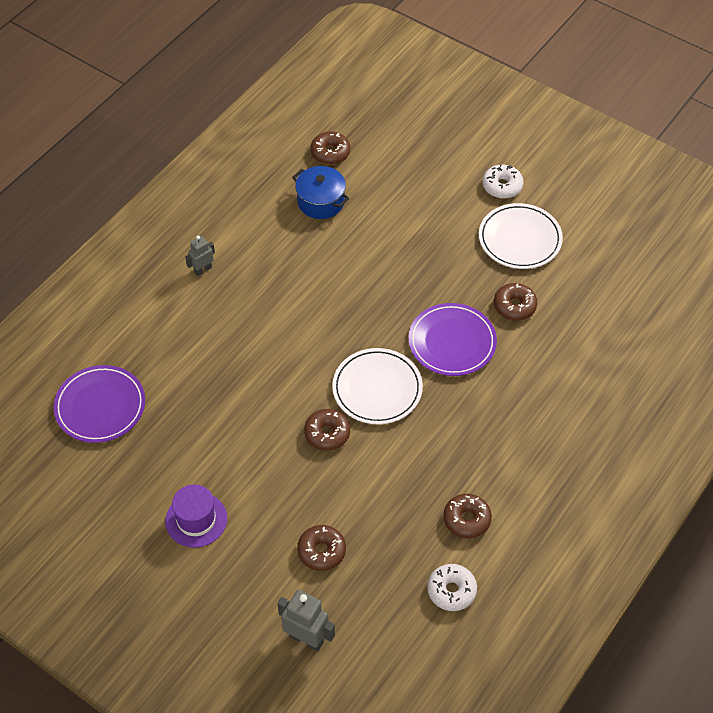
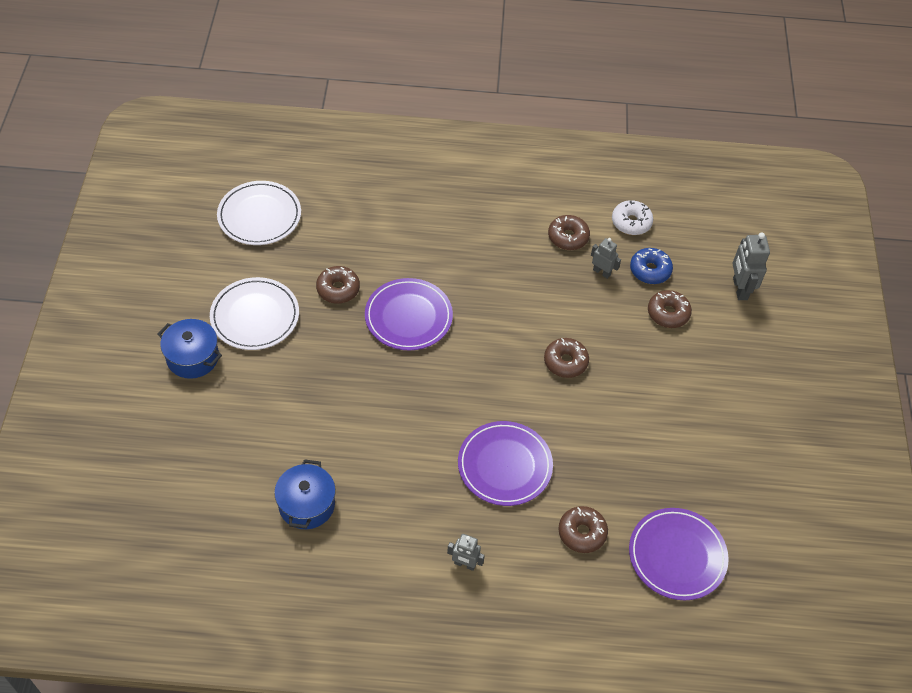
camera: 125 degrees left, 0 degrees up
purple hat [165,484,227,548] -> none
brown donut [310,132,350,165] -> brown donut moved to [558,506,608,553]
white plate [332,348,423,425] -> white plate moved to [217,181,301,245]
white donut [483,164,523,199] -> blue pot [158,319,222,379]
none -> purple plate [458,421,553,506]
none -> grey robot [591,238,621,279]
none -> blue donut [630,248,673,284]

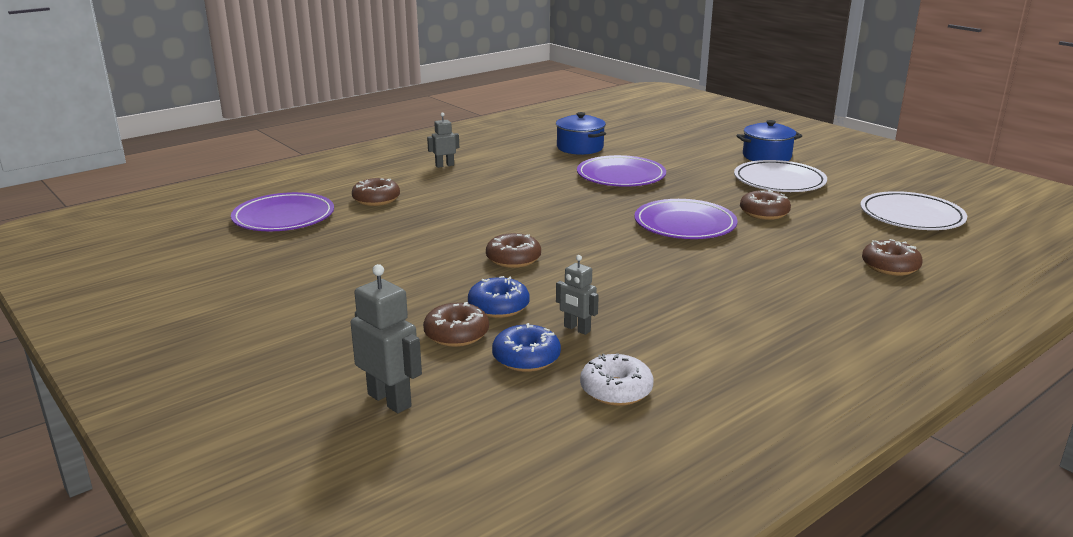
camera: 140 degrees right, 30 degrees down
purple plate [458,421,553,506] -> purple plate moved to [577,155,666,187]
brown donut [548,215,590,250] -> brown donut moved to [862,239,923,276]
grey robot [591,238,621,279] -> grey robot turned 45 degrees clockwise [556,255,599,335]
none -> blue donut [468,276,530,318]

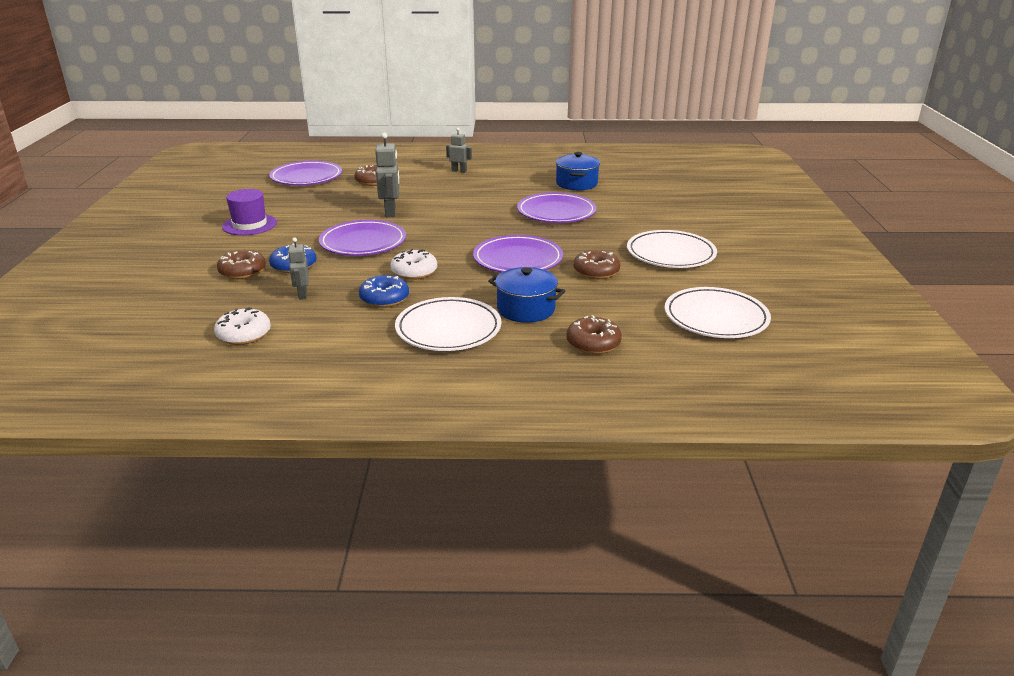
camera: 40 degrees right, 5 degrees up
grey robot [351,264,422,413] -> grey robot moved to [375,133,399,217]
brown donut [486,233,541,268] -> purple plate [319,220,406,256]
blue donut [492,323,561,372] -> blue donut moved to [359,275,409,308]
blue pot [737,120,802,161] -> blue pot moved to [488,267,565,323]
none -> purple hat [222,189,277,235]
none -> white donut [390,249,437,280]
none -> white plate [395,297,501,351]

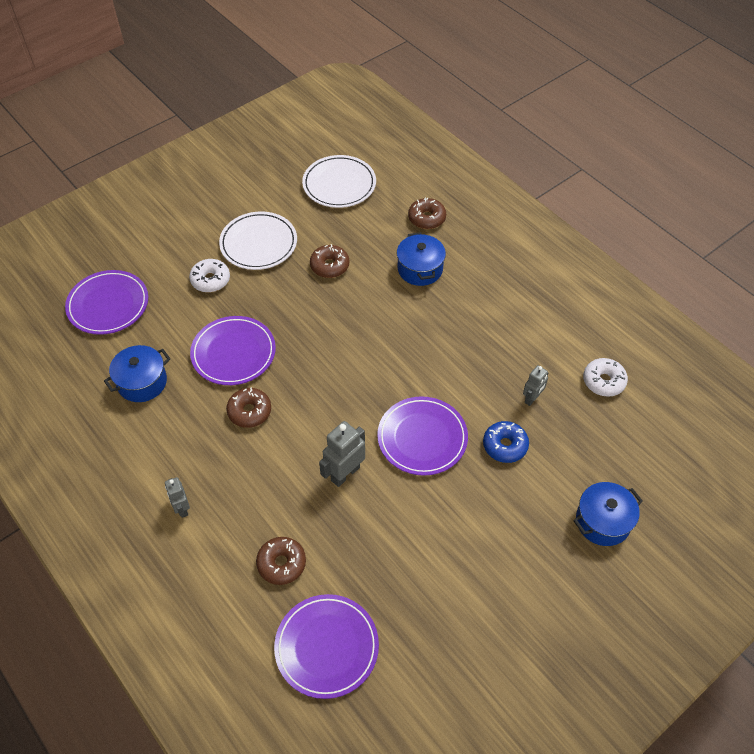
camera: 130 degrees left, 25 degrees up
brown donut [217,250,266,279] -> brown donut moved to [226,388,271,428]
purple hat [222,189,277,235] -> none
blue donut [359,275,409,308] -> none
white donut [390,249,437,280] -> white donut moved to [189,259,230,292]
white plate [395,297,501,351] -> none
purple plate [473,235,563,273] -> purple plate moved to [65,270,148,335]
none -> blue pot [573,482,643,546]

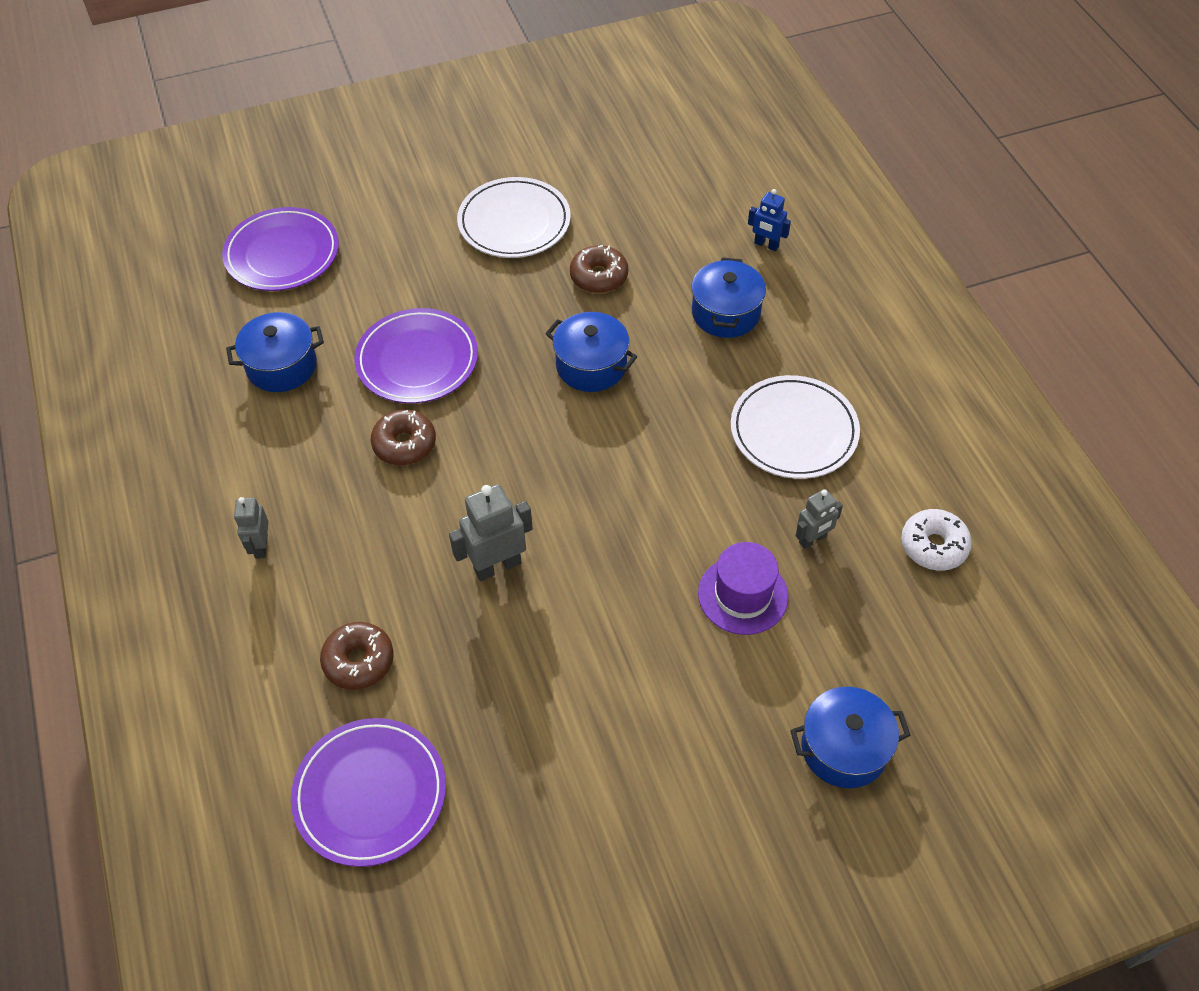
camera: 20 degrees right, 0 degrees up
white donut [189,259,230,292] -> none
white plate [302,155,376,208] -> white plate moved to [731,375,860,479]
purple plate [377,396,468,476] -> none
brown donut [408,197,446,229] -> blue robot [748,189,791,251]
blue donut [483,421,529,463] -> purple hat [698,542,788,635]
none -> blue pot [545,312,637,392]

